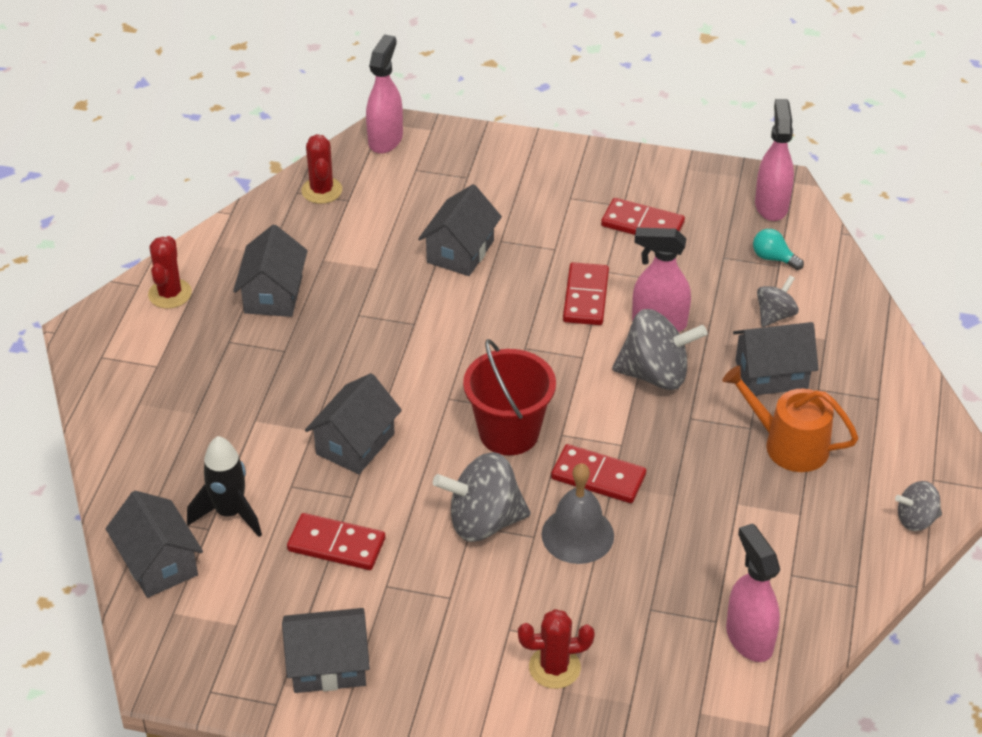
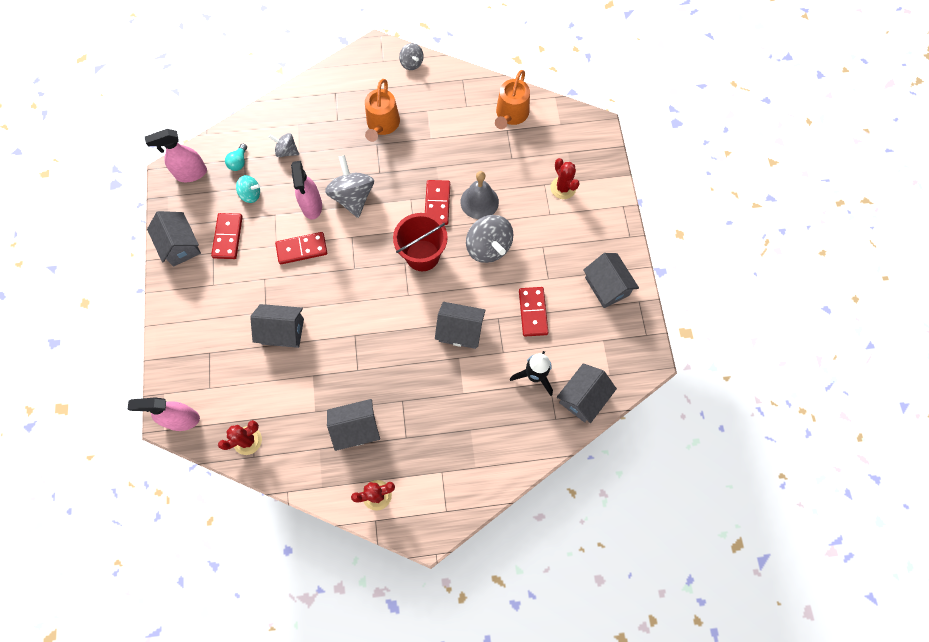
camera: 110 degrees left, 25 degrees up
pink spray bottle [726,523,780,662] -> orange watering can [495,70,530,129]
grey house [733,322,818,395] -> grey house moved to [147,211,201,267]
none -> turquoise spinning top [236,175,260,203]

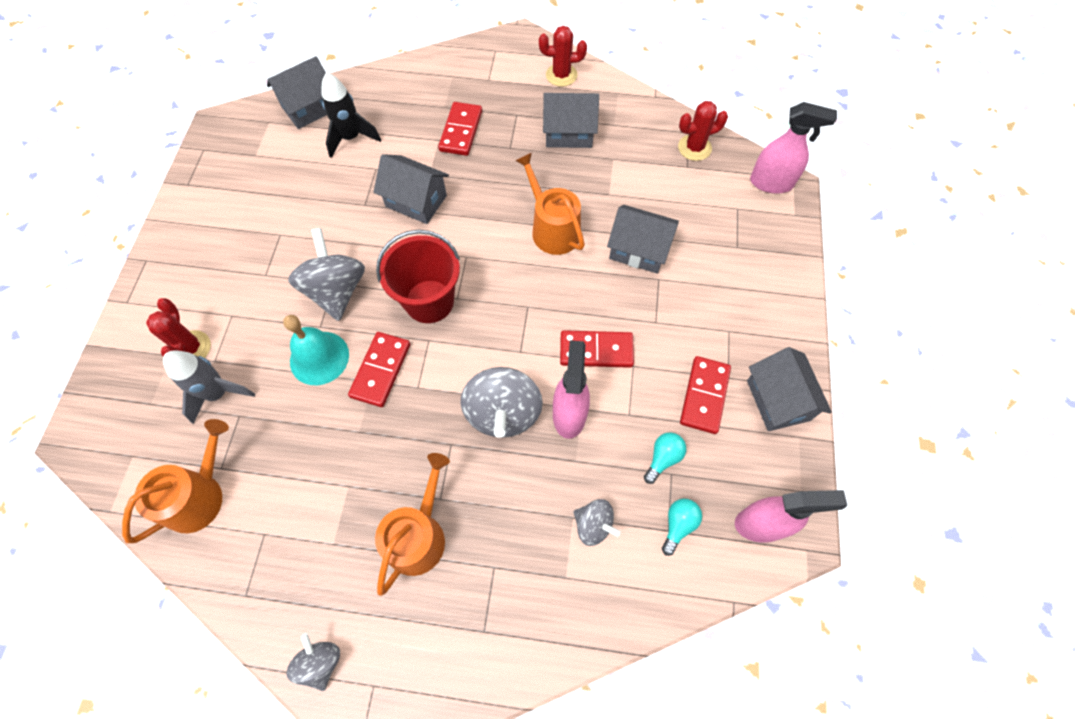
camera: 165 degrees left, 5 degrees down
turquoise spinning top [236,175,260,203] -> turquoise light bulb [644,432,686,484]
grey bell [460,171,499,219] -> turquoise bell [283,315,349,385]
red domino [519,287,548,337] -> red domino moved to [438,102,482,156]
grey house [583,253,639,308] -> none
none -> grey rocket [163,350,255,424]
none -> orange watering can [515,153,585,255]

